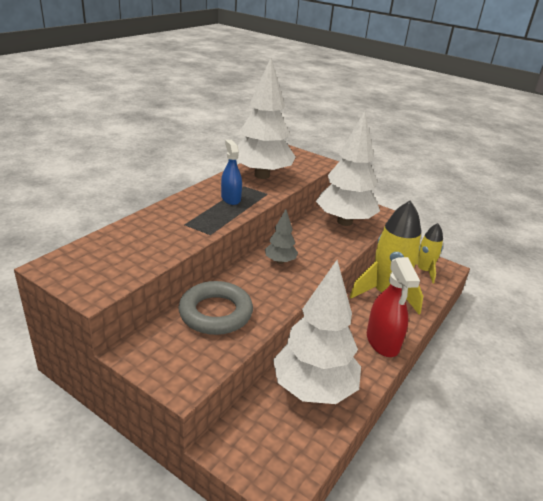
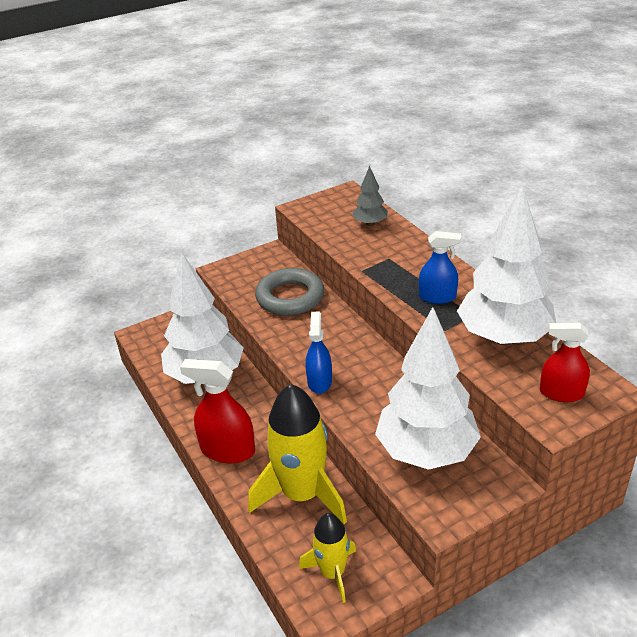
camera: 120 degrees right, 5 degrees up
grey tree [265,209,298,264] -> grey tree moved to [352,166,388,226]
none -> blue spray bottle [306,312,332,394]
none -> red spray bottle [540,323,590,402]

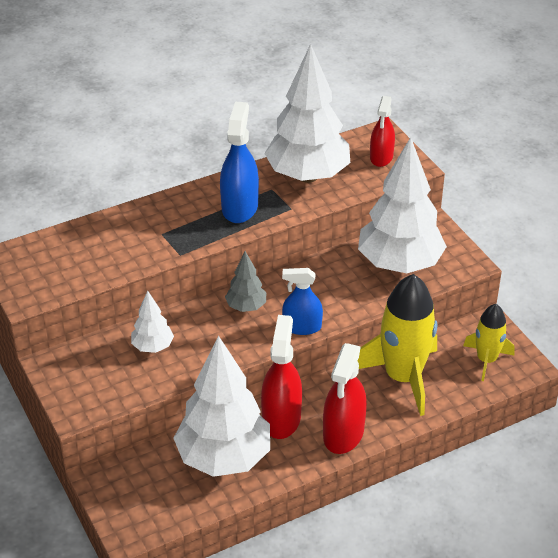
camera: 90 degrees left, 5 degrees up
grey ring [255,268,324,316] -> white tree [131,291,174,353]
grey tree [352,166,388,226] -> grey tree moved to [225,251,266,312]
blue spray bottle [419,231,461,304] -> blue spray bottle [220,102,259,223], size x1.51
none -> red spray bottle [261,315,302,439]

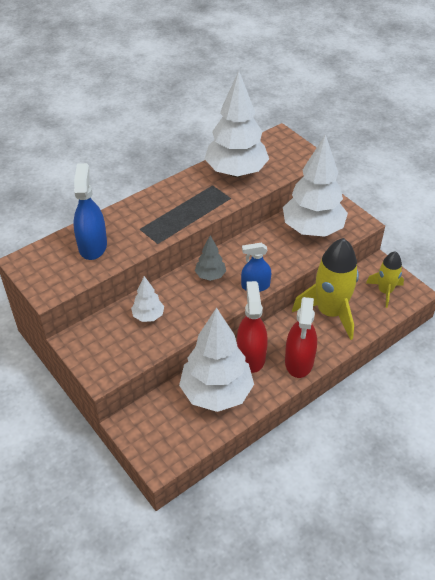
camera: 10 degrees left, 5 degrees up
blue spray bottle [220,102,259,223] -> blue spray bottle moved to [73,163,107,260]
red spray bottle [370,96,395,167] -> none

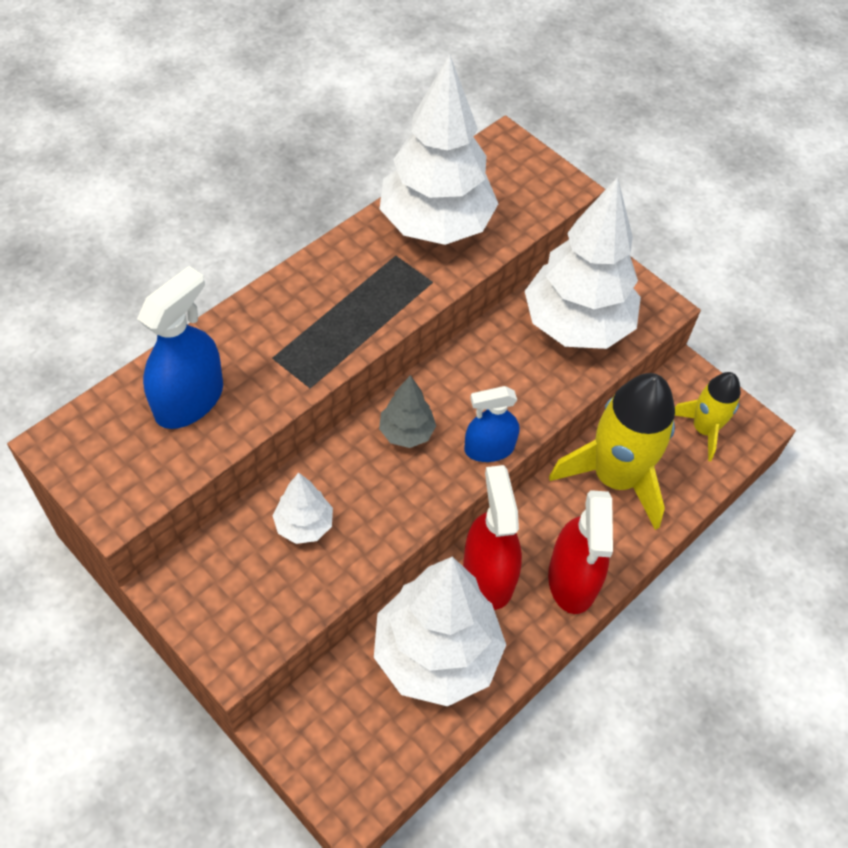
camera: 10 degrees left, 10 degrees up
blue spray bottle [73,163,107,260] -> blue spray bottle turned 45 degrees clockwise [137,266,223,429]

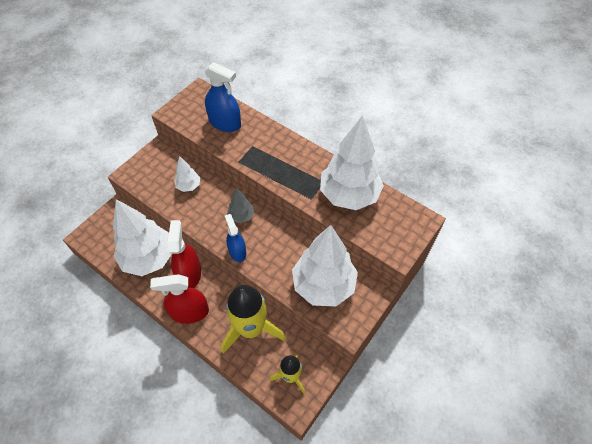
camera: 85 degrees right, 0 degrees up
red spray bottle [463,465,522,610] -> red spray bottle turned 75 degrees counterclockwise [168,220,201,288]

